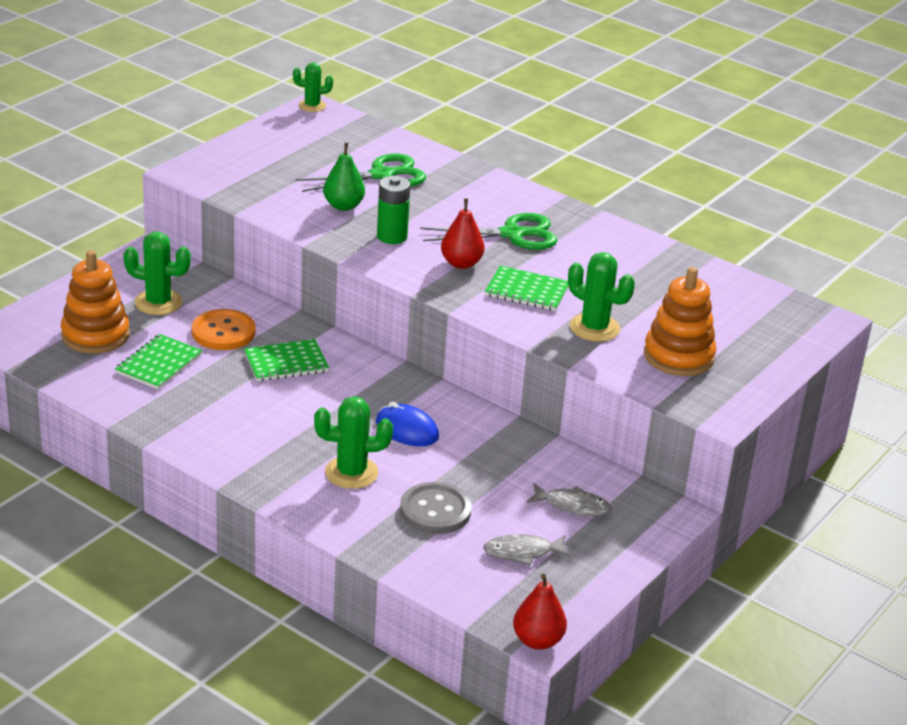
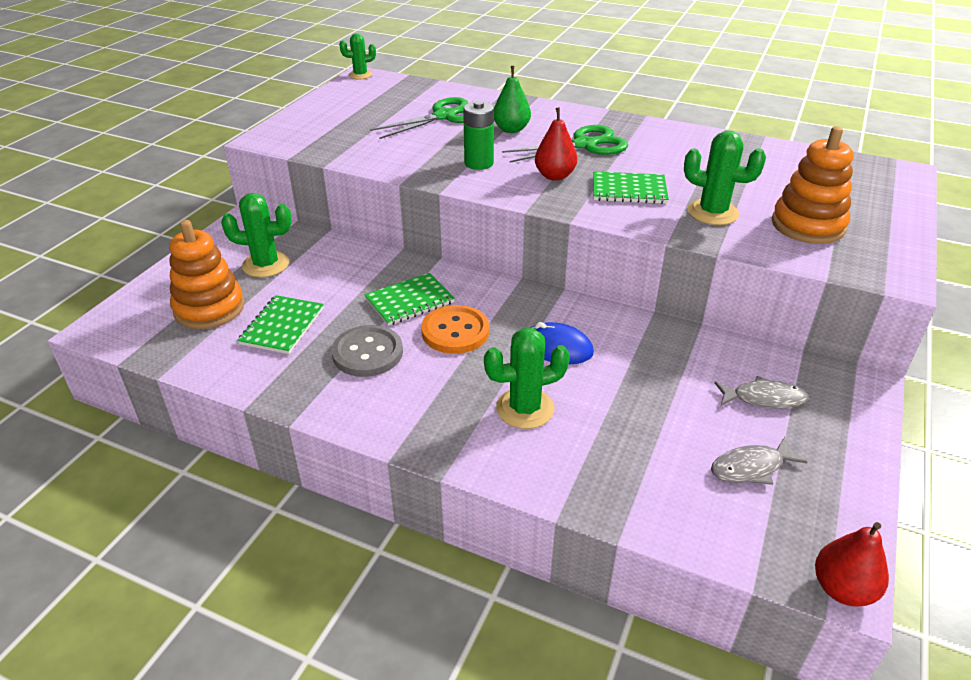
camera: 10 degrees left, 5 degrees up
orange button [192,309,255,350] -> orange button moved to [421,305,489,354]
green pear [323,143,365,211] -> green pear moved to [494,66,531,133]
grey button [400,482,472,534] -> grey button moved to [331,325,403,377]

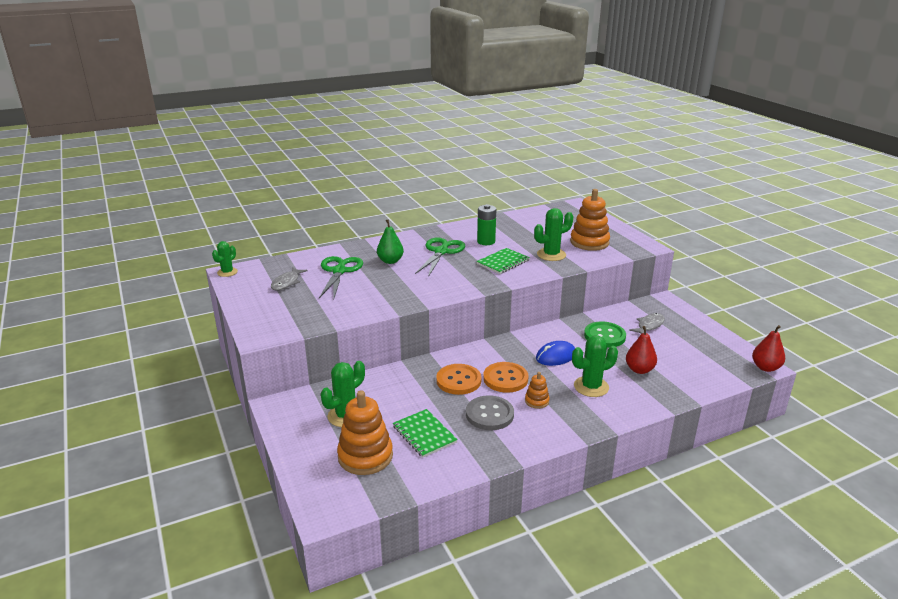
camera: 50 degrees left, 10 degrees down
green notebook [365,273,455,326] -> orange button [436,364,482,395]
green battery [463,101,494,170] -> green battery moved to [477,204,496,245]
green cactus [484,328,570,429] -> green cactus turned 45 degrees clockwise [572,335,618,397]
red pear [535,107,577,181] -> red pear moved to [626,326,657,374]
grey fish [711,437,807,485] -> grey fish moved to [271,267,308,290]
none -> orange stacking toy [525,372,550,409]
none -> green button [584,322,626,347]

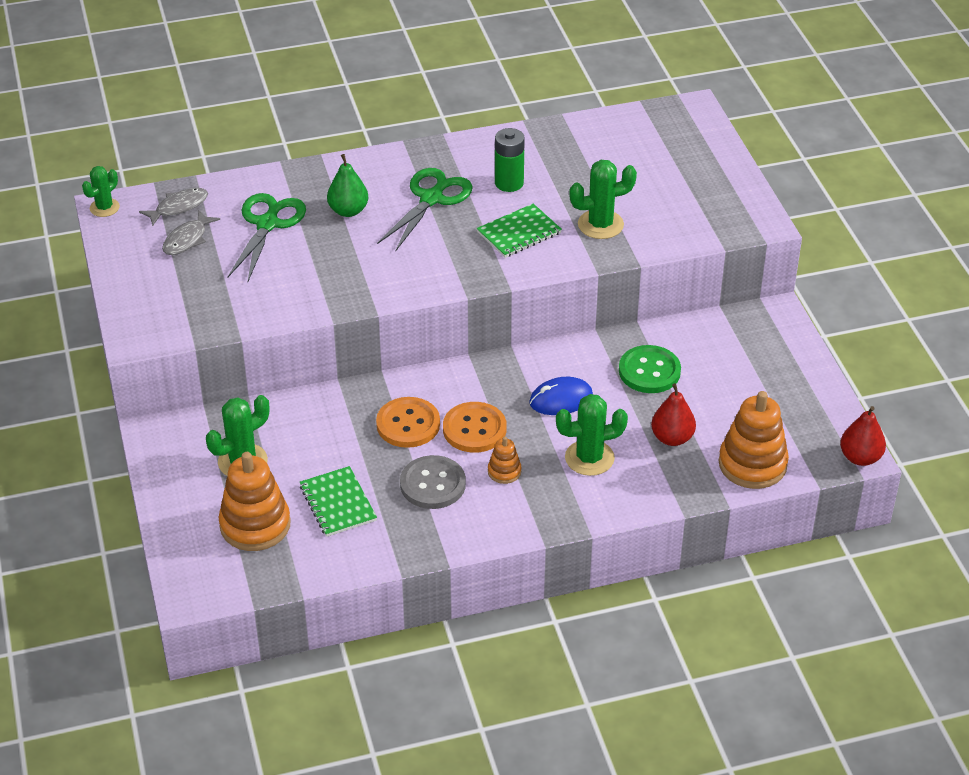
camera: 10 degrees right, 15 degrees up
orange stacking toy [570,189,610,251] -> orange stacking toy moved to [718,391,789,489]
grey fish [629,313,665,334] -> grey fish moved to [139,188,208,226]

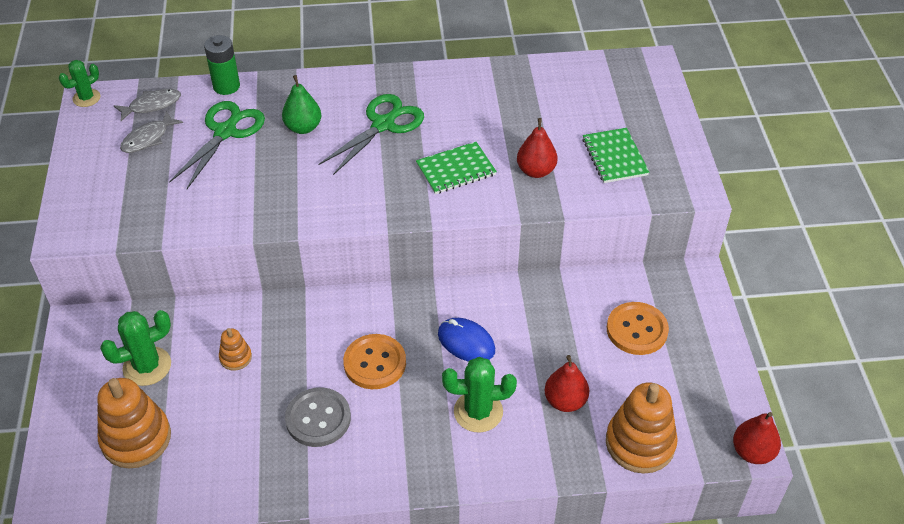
camera: 10 degrees right, 5 degrees up
green notebook [300,466,377,537] -> green notebook moved to [582,128,650,183]
orange button [376,397,440,448] -> orange button moved to [607,302,669,355]
orange stacking toy [488,436,521,484] -> orange stacking toy moved to [219,328,252,371]
green battery [495,128,525,192] -> green battery moved to [204,35,240,95]
blue mouse [529,377,593,415] -> blue mouse turned 45 degrees clockwise [438,318,495,362]
green cactus [569,160,637,239] -> red pear [517,118,558,178]
green button [619,345,681,393] -> none

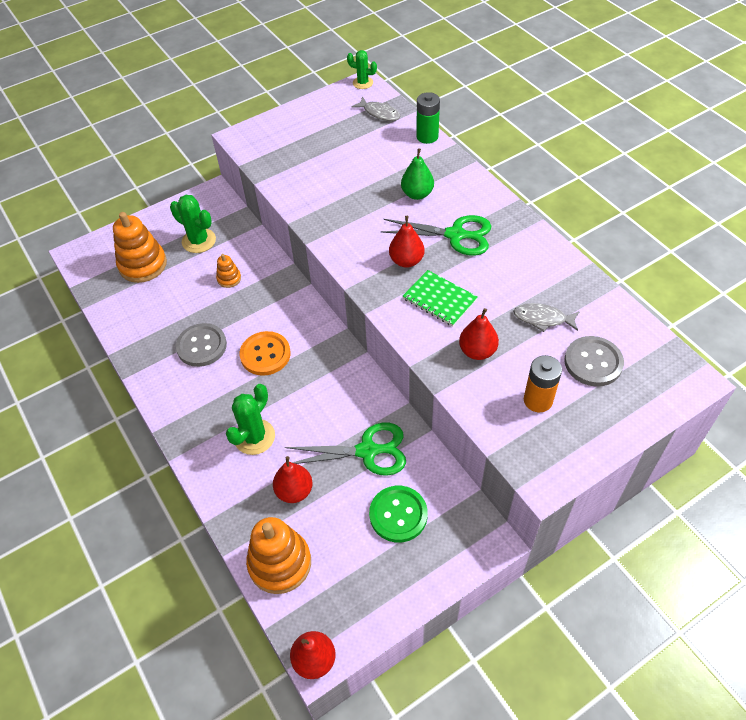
camera: 65 degrees right, 5 degrees up
grey fish [120,111,183,153] -> grey fish moved to [513,303,580,332]
green scissors [169,101,265,189] -> green scissors moved to [285,423,406,476]
blue mouse [438,318,495,362] -> none
green cactus [442,357,517,433] -> green cactus turned 60 degrees clockwise [226,384,275,455]
green notebook [582,128,650,183] -> orange battery [524,355,562,412]
orange button [607,302,669,355] -> green button [369,486,428,543]
none -> red pear [389,216,424,268]
none -> grey button [564,336,624,386]

